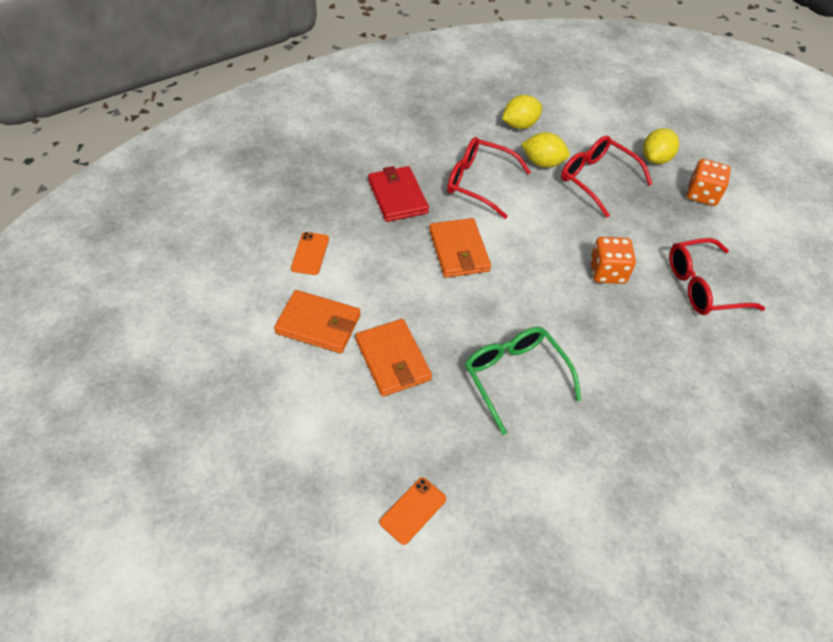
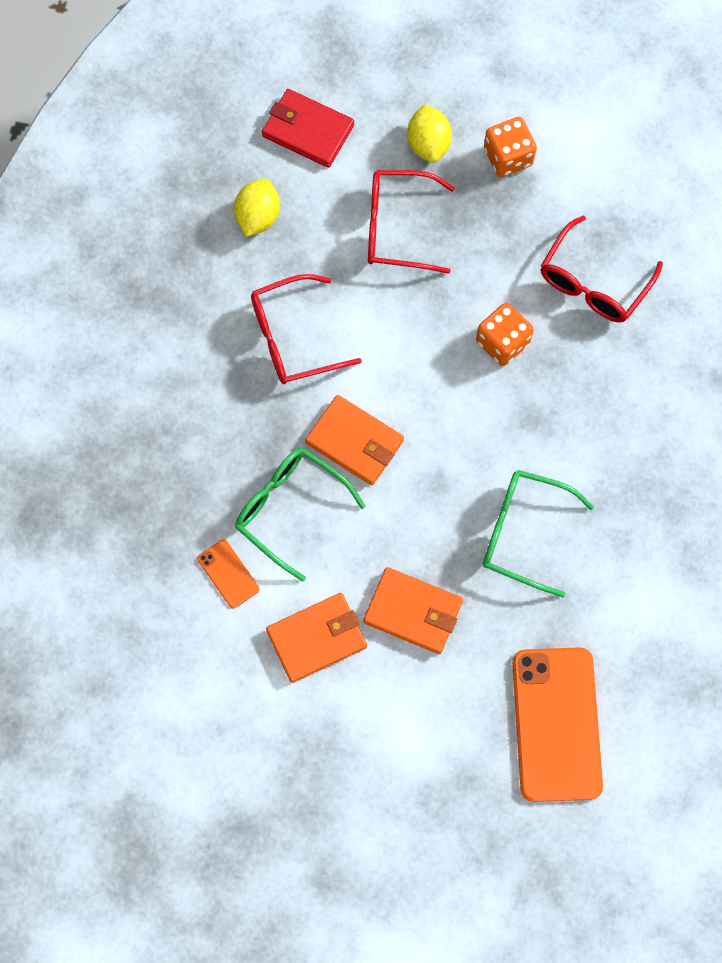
camera: 40 degrees left, 20 degrees up
red wallet [368,166,429,222] -> red wallet moved to [262,89,354,168]
orange phone [380,477,446,545] -> orange phone [512,647,603,802], size x2.24
yellow lemon [521,132,570,168] -> none
none -> green glasses [235,448,366,582]

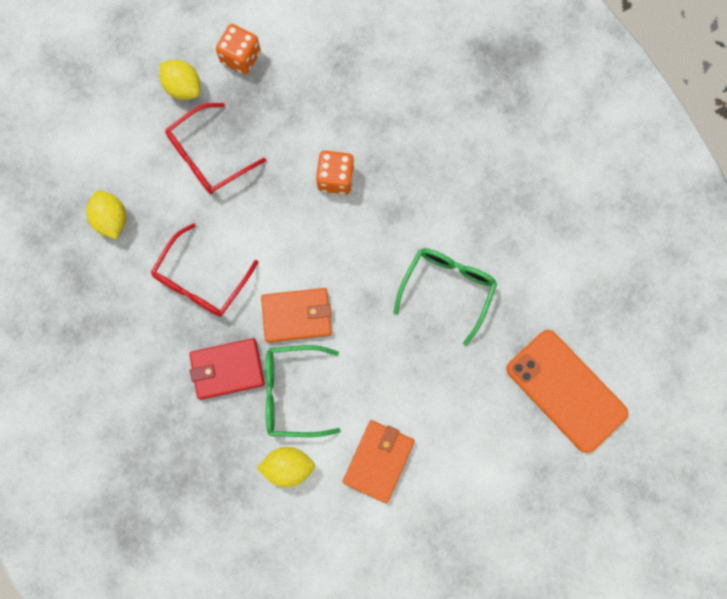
camera: 40 degrees left, 5 degrees up
orange phone [198,540,259,608] -> yellow lemon [257,447,315,488]
red wallet [262,89,354,168] -> red wallet moved to [189,338,265,400]
orange wallet [363,567,463,654] -> none
green glasses [483,470,594,597] -> green glasses turned 135 degrees clockwise [393,248,497,346]
red glasses [541,215,663,323] -> none

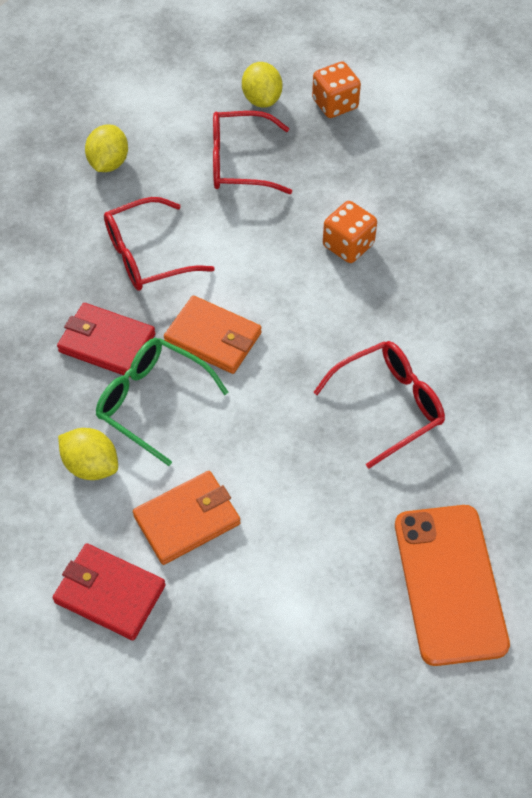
camera: 35 degrees right, 20 degrees down
green glasses [393,248,497,346] -> red glasses [313,341,445,468]
none -> red wallet [52,543,166,640]

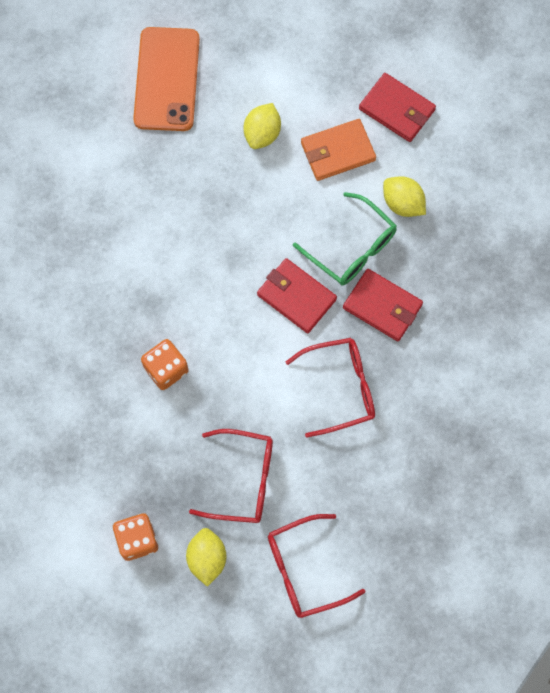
camera: 170 degrees left, 15 degrees up
yellow lemon [85,125,128,172] -> yellow lemon moved to [244,103,281,149]
orange wallet [164,296,262,374] -> red wallet [257,258,337,333]
red glasses [313,341,445,468] -> red glasses moved to [268,514,365,618]

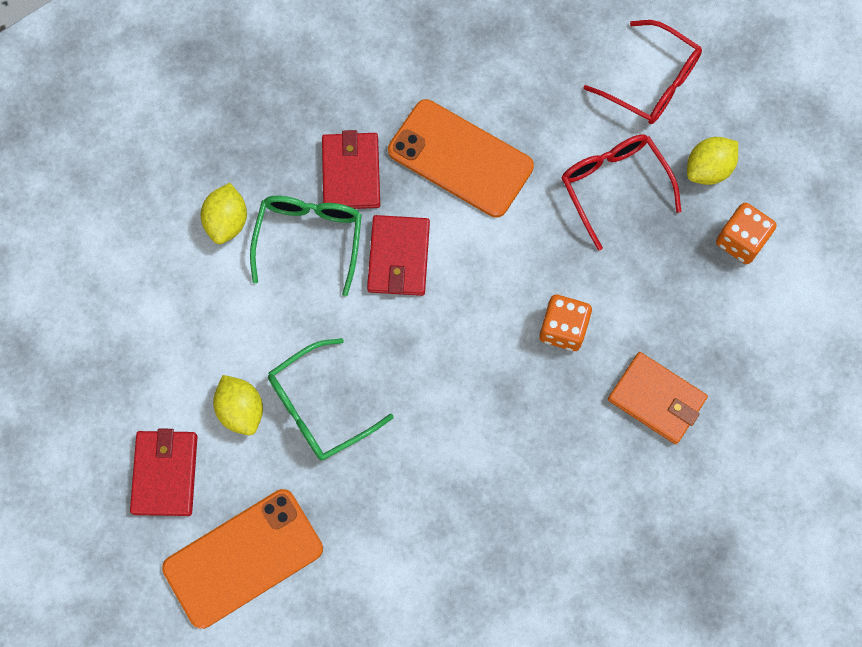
camera: 125 degrees left, 0 degrees up
yellow lemon [244,103,281,149] -> yellow lemon turned 75 degrees clockwise [213,375,263,435]
red glasses [286,338,375,437] -> orange phone [388,99,534,218]
orange wallet [301,119,376,181] -> orange wallet moved to [608,352,708,444]
red wallet [359,73,436,142] -> red wallet moved to [130,428,198,516]
none -> green glasses [268,338,394,461]

